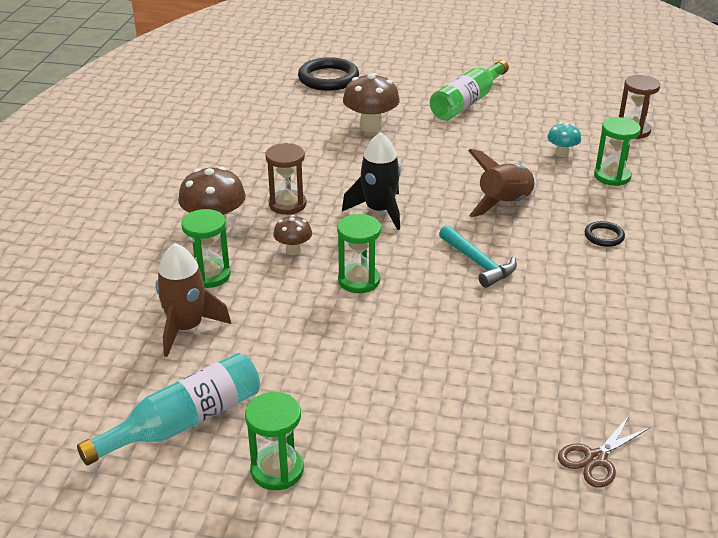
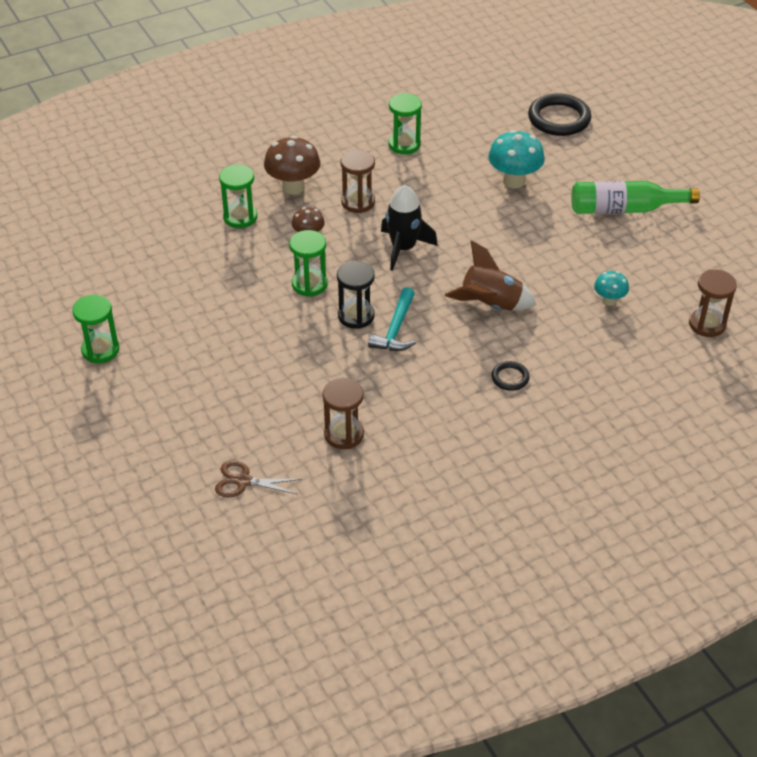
camera: 50 degrees right, 10 degrees up
turquoise bottle [77,353,260,465] -> none
brown rocket [156,243,231,357] -> none
brown mushroom [343,73,400,133] -> turquoise mushroom [488,130,545,188]
green hourglass [594,117,641,186] -> green hourglass moved to [388,93,422,154]
none -> brown hourglass [322,378,364,449]
none -> black hourglass [337,261,375,329]

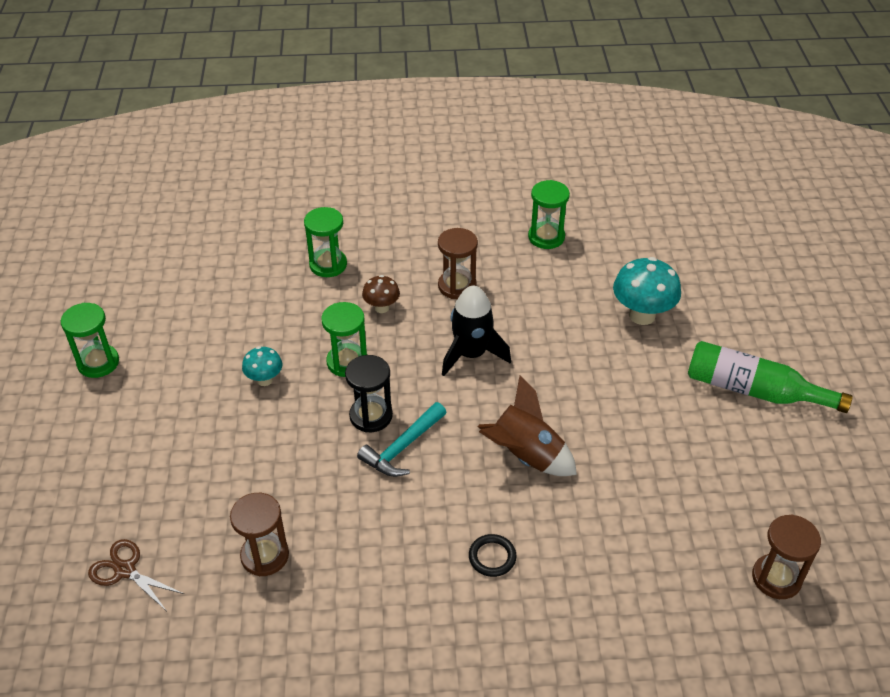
camera: 25 degrees right, 0 degrees up
brown mushroom [264,136,320,195] -> none
black ring [528,93,591,136] -> none
turquoise mushroom [594,271,629,306] -> turquoise mushroom moved to [242,346,282,386]

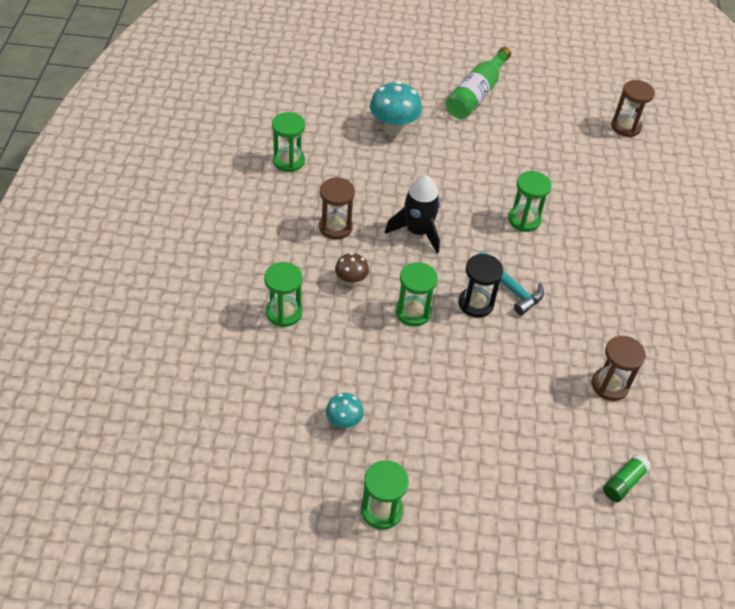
camera: 85 degrees left, 5 degrees up
brown scissors [88,539,184,610] -> green glue stick [603,453,651,502]
turquoise mushroom [242,346,282,386] -> turquoise mushroom moved to [326,393,364,429]
black ring [469,534,516,577] -> none
brown rocket [478,375,577,476] -> green hourglass [508,171,551,232]

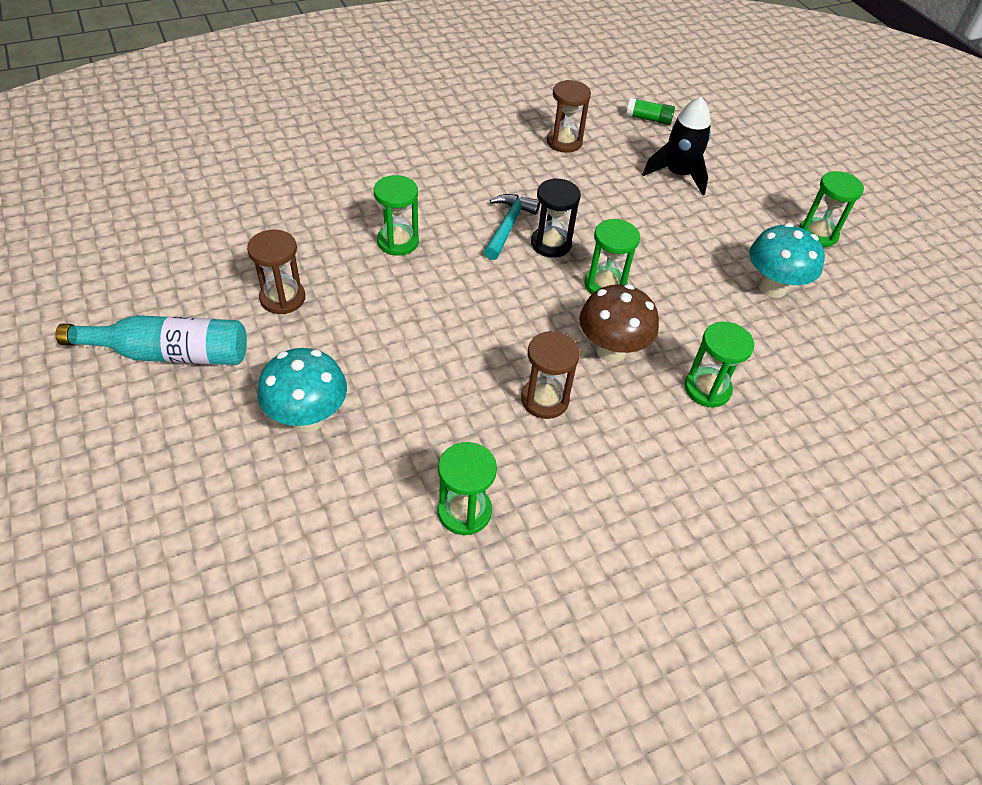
camera: 120 degrees left, 0 degrees up
turquoise mushroom [326,393,364,429] -> turquoise mushroom [749,223,825,298], size x1.76
brown mushroom [335,253,369,286] -> brown mushroom [579,284,659,362], size x1.76
black rocket [385,175,440,253] -> black rocket moved to [642,97,711,195]
green bottle [446,47,511,119] -> turquoise bottle [56,315,247,365]
brown hourglass [611,80,655,137] -> brown hourglass moved to [247,229,305,314]

